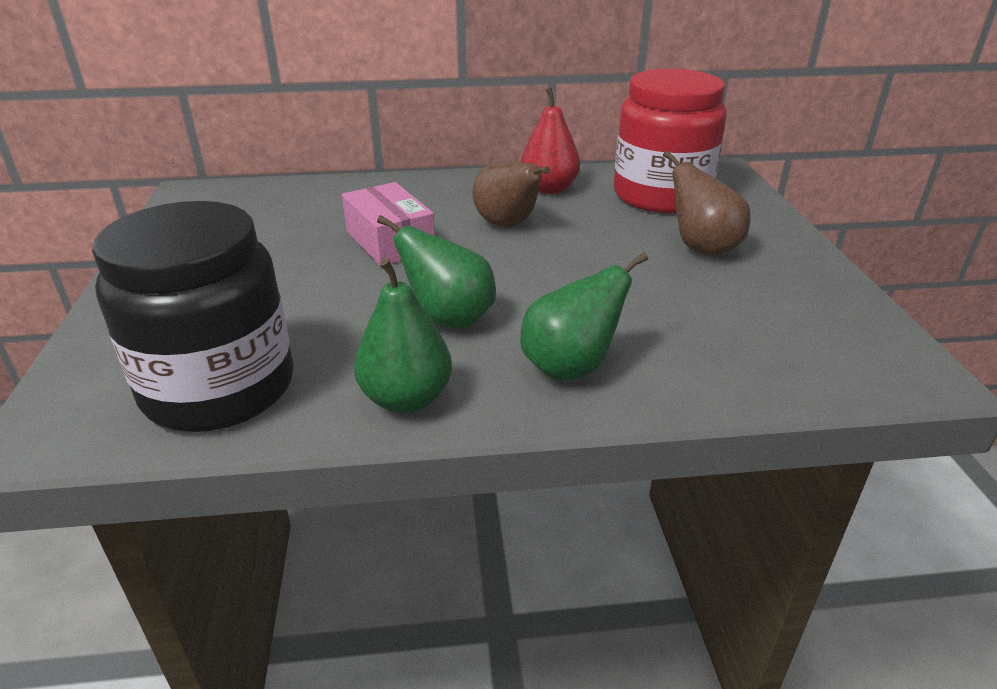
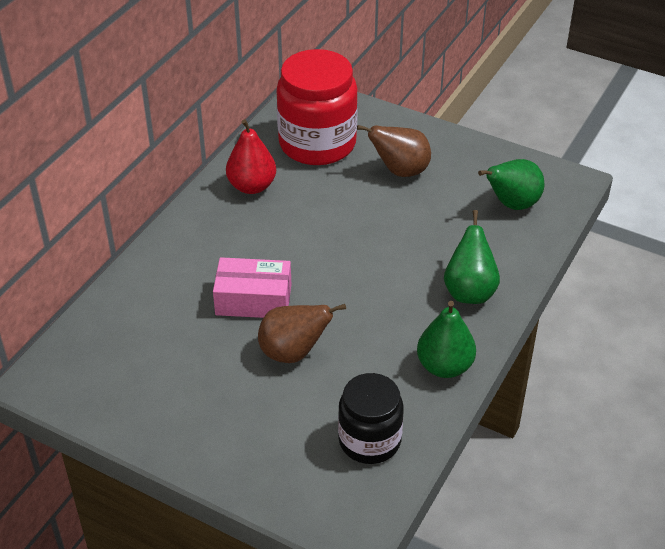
camera: 55 degrees left, 10 degrees up
black jar [92,201,294,432] -> black jar [338,373,404,464], size x0.63
green pear [377,215,496,329] -> green pear moved to [478,159,545,210]
brown pear [472,161,550,227] -> brown pear moved to [258,304,346,363]

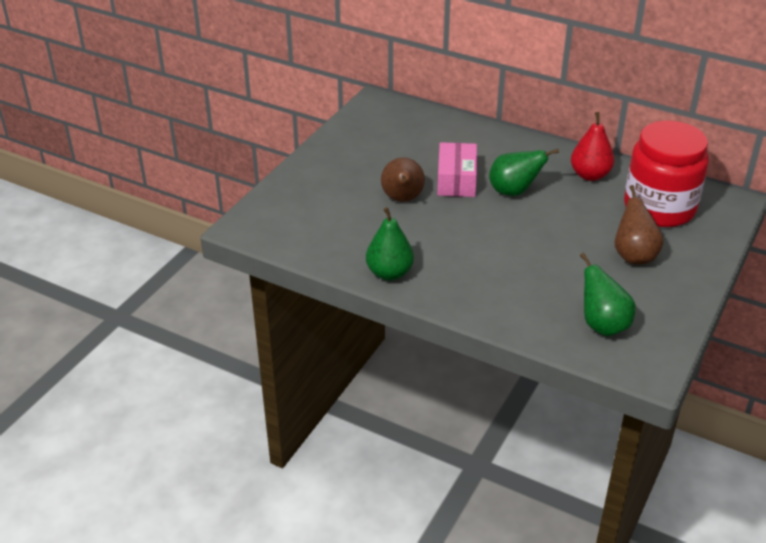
camera: 90 degrees right, 5 degrees down
black jar [338,373,404,464] -> none
green pear [444,210,500,304] -> green pear moved to [489,149,559,196]

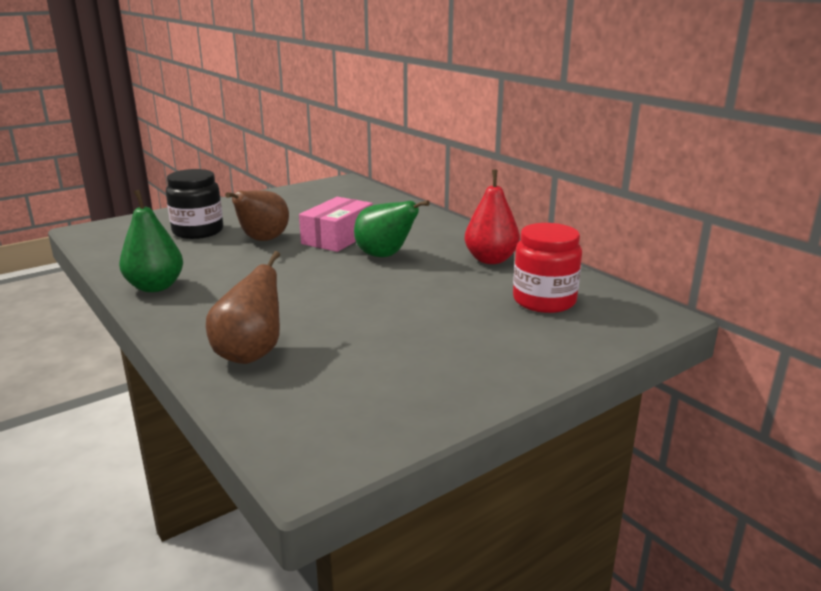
camera: 25 degrees right, 15 degrees down
green pear [580,253,636,336] -> none
brown pear [615,185,664,264] -> brown pear moved to [206,251,280,364]
red jar [624,121,709,227] -> red jar [513,223,582,313], size x0.63
none -> black jar [166,169,223,239]

